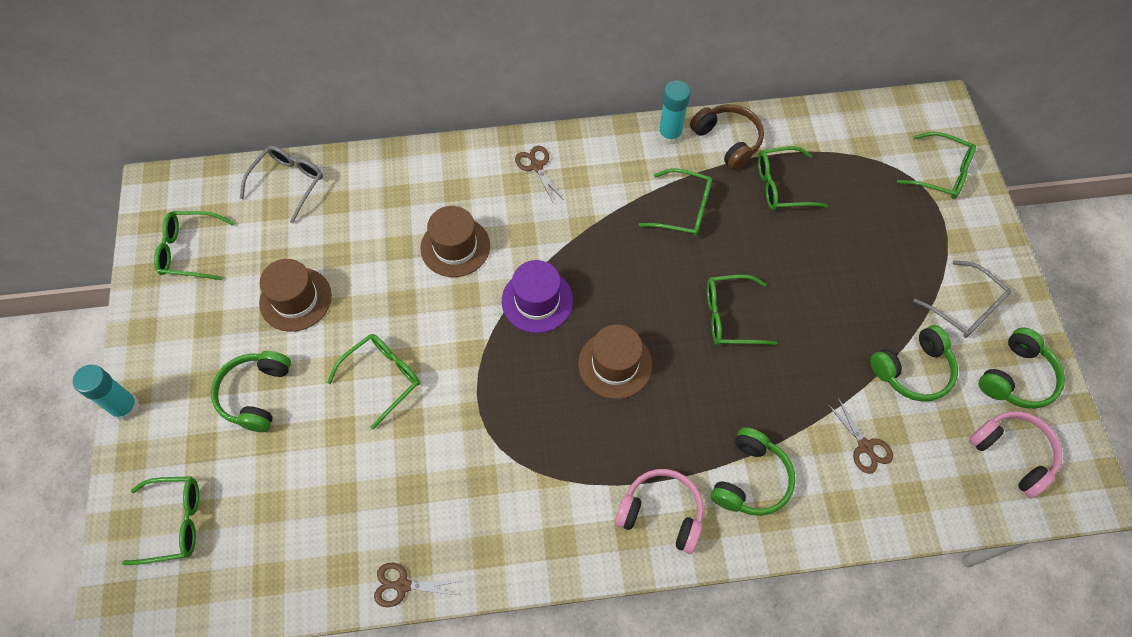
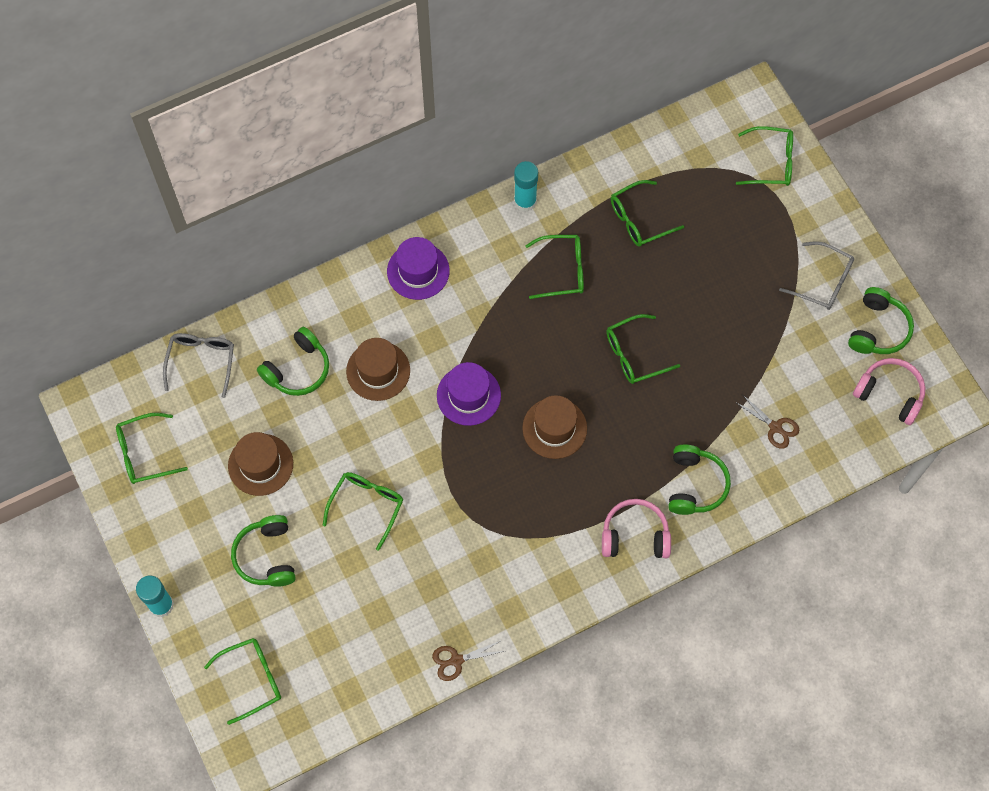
camera: 20 degrees left, 5 degrees up
brown scissors [515,146,564,202] -> purple hat [387,237,450,300]
brown headphones [690,104,764,170] -> none
green headphones [870,325,958,402] -> green headphones moved to [257,327,329,396]

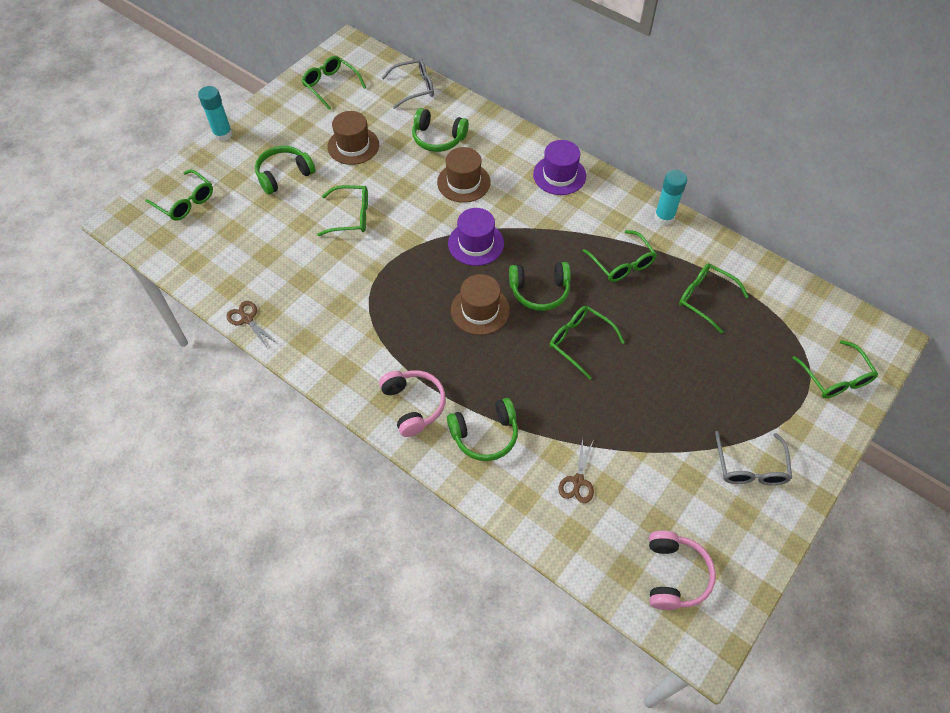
camera: 65 degrees right, 10 degrees down
green headphones [848,287,914,354] -> green headphones moved to [509,262,571,311]

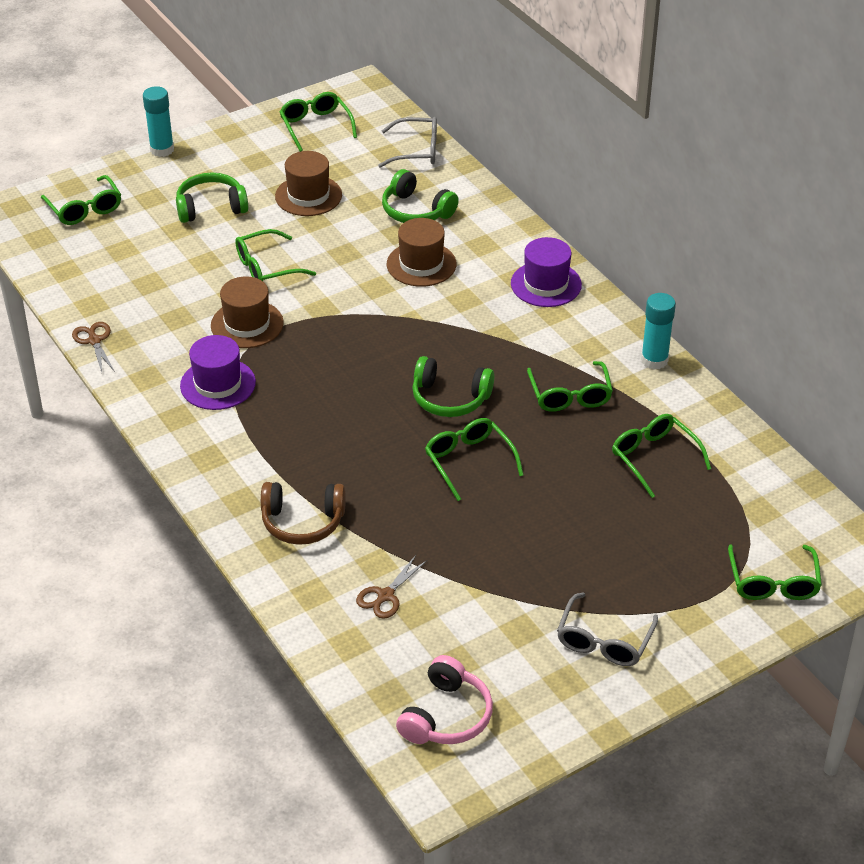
camera: 20 degrees right, 15 degrees down
green glasses [317,185,368,236] -> green glasses turned 135 degrees clockwise [235,229,316,281]
pink headphones [379,370,446,437] -> none
green headphones [447,398,518,461] -> brown headphones [261,482,346,545]
purple hat [448,208,504,266] -> purple hat moved to [180,335,256,410]
brown hat [451,274,510,335] -> brown hat moved to [211,276,284,348]

